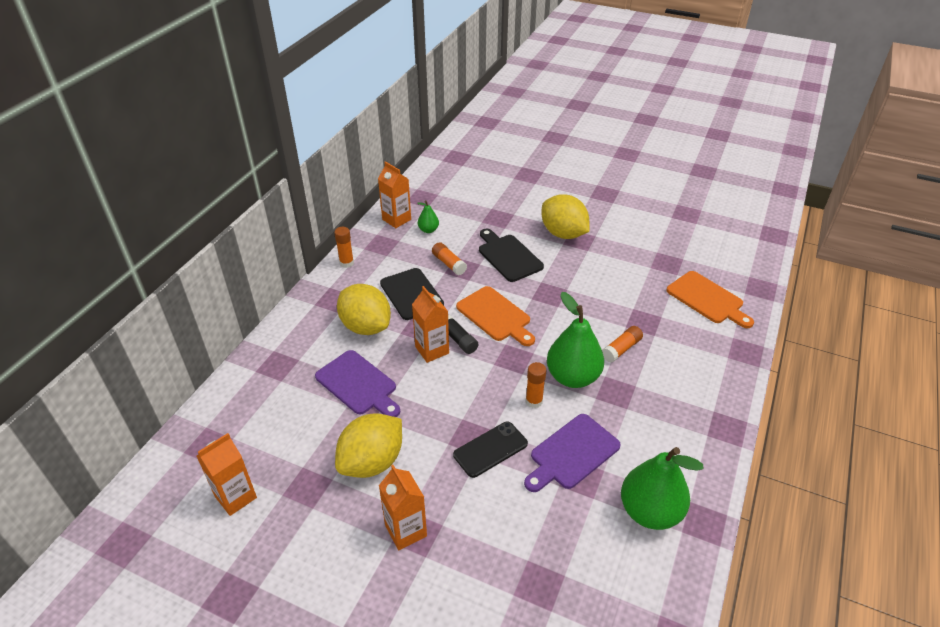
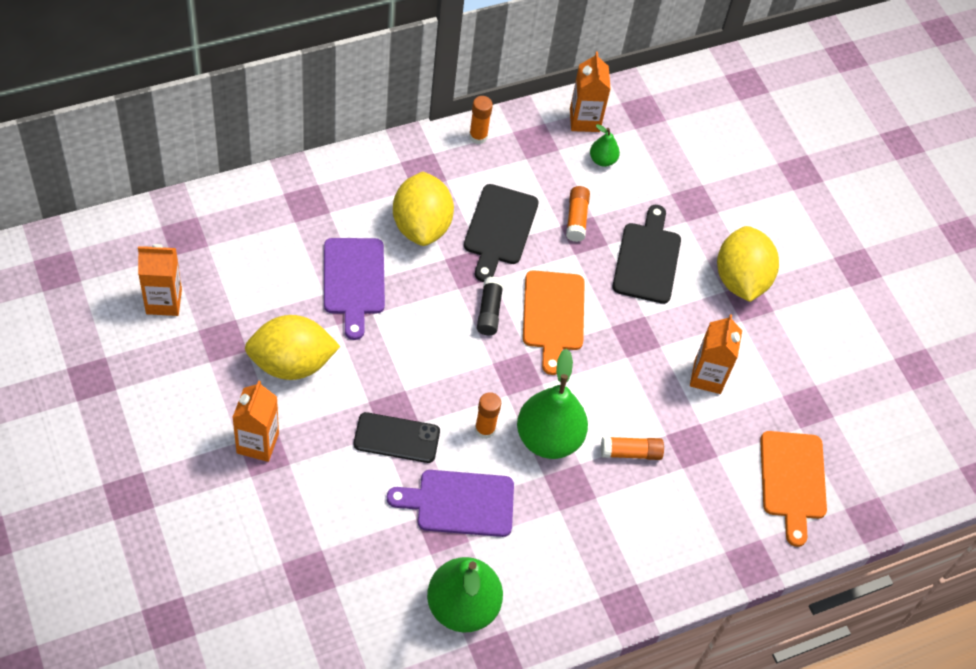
camera: 35 degrees right, 15 degrees up
orange carton [412,286,449,363] -> orange carton moved to [690,314,742,394]

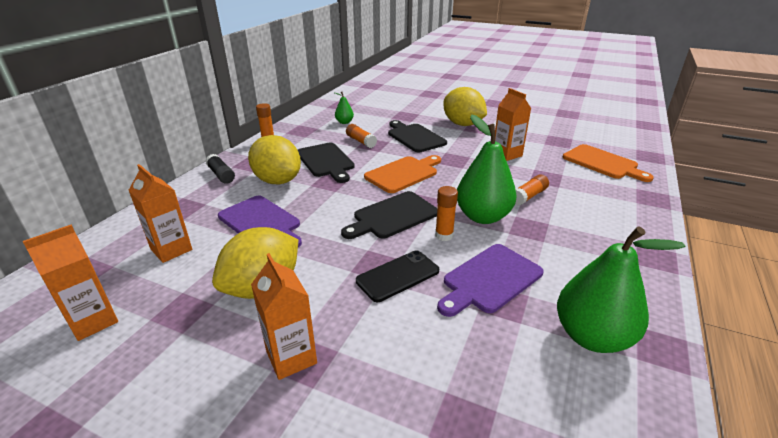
camera: 35 degrees left, 25 degrees down
black glue stick [477,276,504,335] -> black glue stick moved to [206,154,235,184]
orange cutting board [523,270,585,375] -> orange cutting board turned 90 degrees counterclockwise [364,155,441,193]
orange carton [570,52,611,132] -> orange carton moved to [128,164,192,263]
none -> black cutting board [341,191,437,239]

